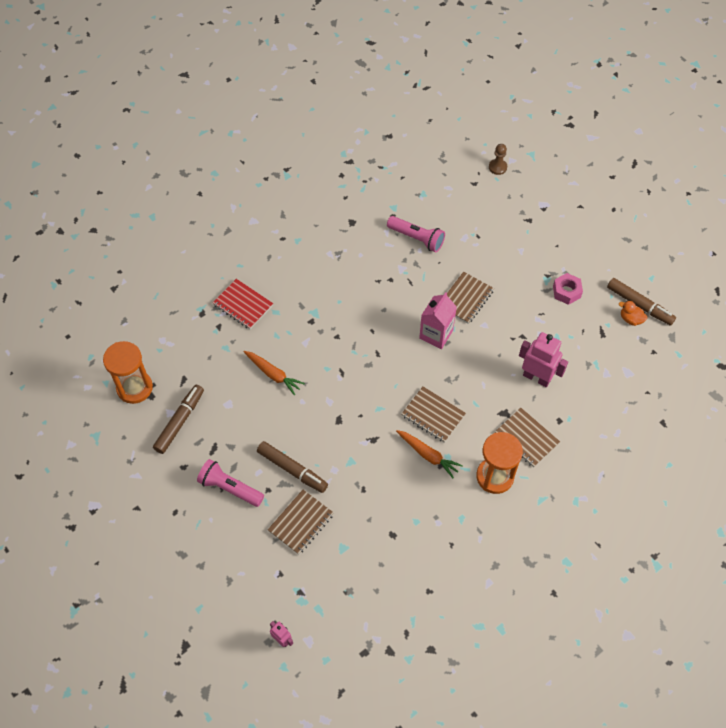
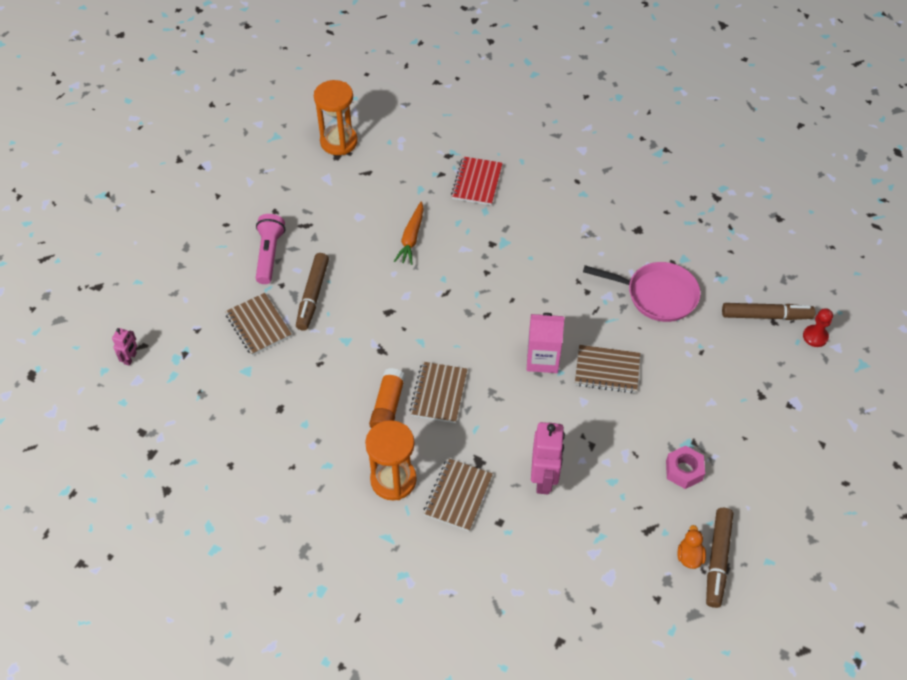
camera: 65 degrees right, 5 degrees down
brown marker [153,385,204,454] -> brown marker moved to [722,303,815,320]
brown notebook [268,490,334,555] -> brown notebook turned 45 degrees clockwise [225,293,292,356]
pink flashlight [387,216,445,252] -> pink pan [583,262,701,322]
orange carrot [396,430,463,478] -> orange glue stick [369,368,405,429]
brown pawn [489,144,507,175] -> red pawn [803,308,833,347]

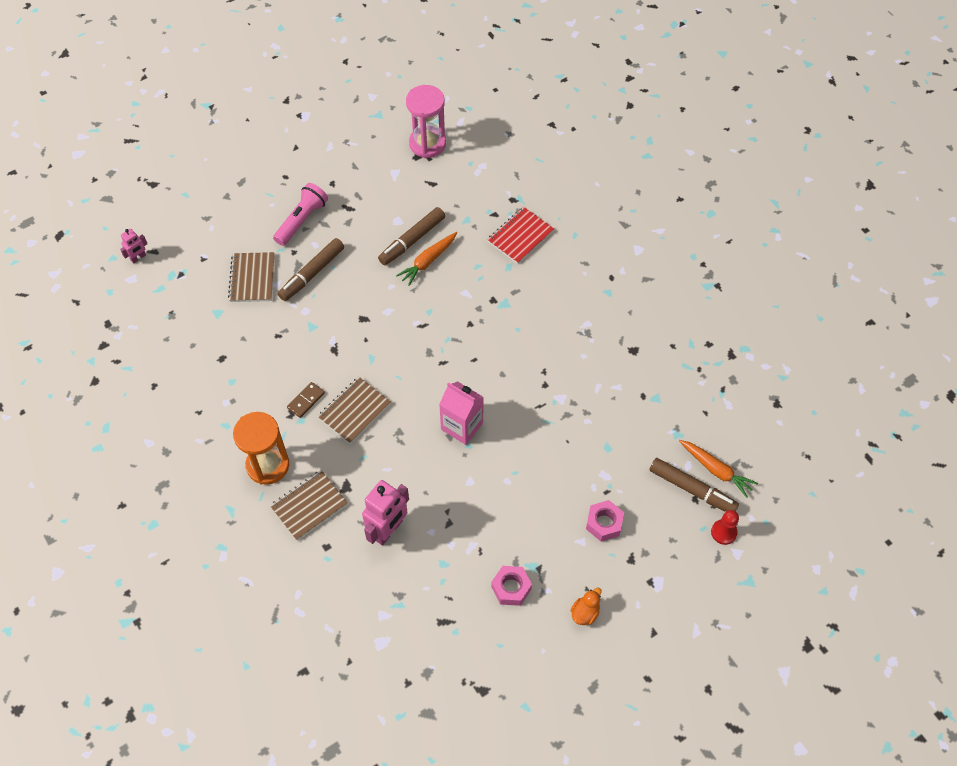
camera: 30 degrees right, 5 degrees up
orange hourglass [314,80,358,155] -> pink hourglass [406,85,446,158]
orange glue stick [369,368,405,429] -> brown domino [287,382,325,418]
brown notebook [575,345,640,394] -> none
pink pan [583,262,701,322] -> none
orange duck [677,525,706,569] -> orange duck moved to [570,588,602,625]
brown marker [706,508,733,608] -> brown marker moved to [378,207,445,265]
none -> pink nut [586,500,624,541]
none -> orange carrot [679,440,758,498]

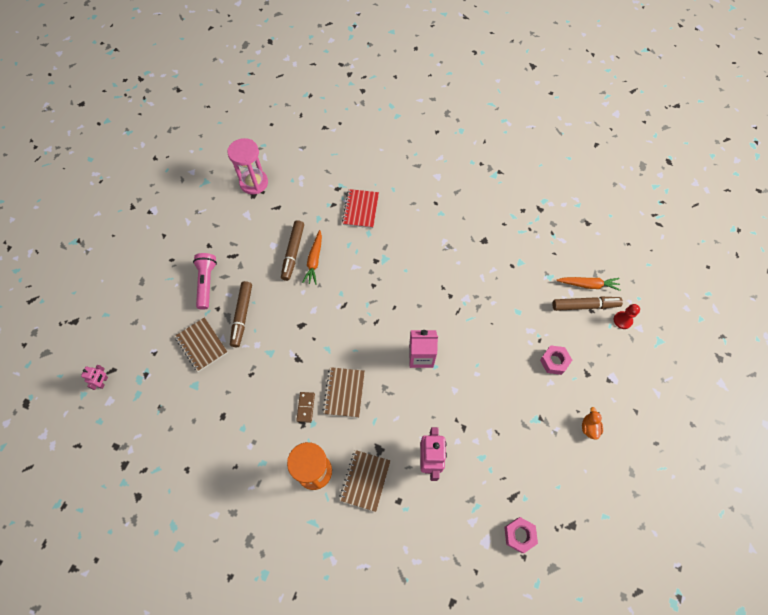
camera: 35 degrees left, 5 degrees up
pink nut [491,566,532,606] -> pink nut moved to [504,517,538,553]

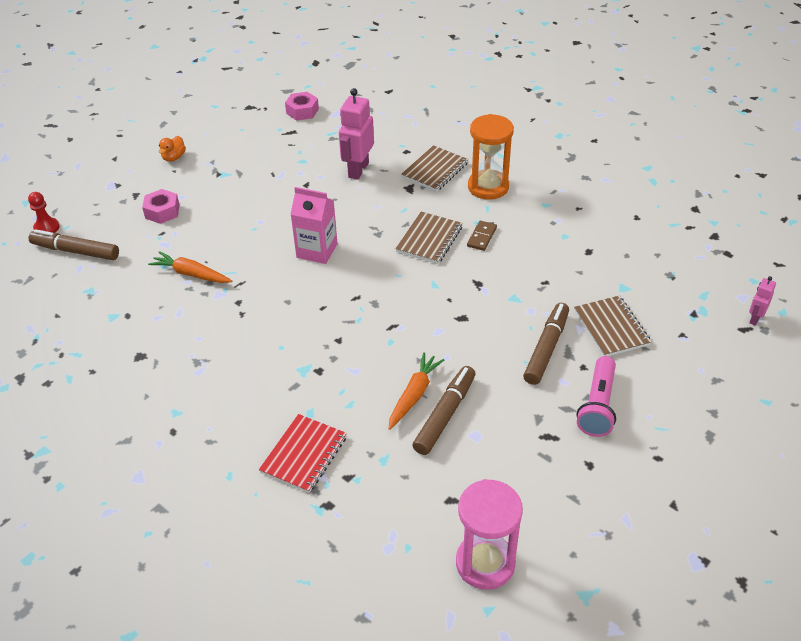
camera: 160 degrees left, 20 degrees down
orange carrot [556,277,621,291] -> orange carrot moved to [148,251,232,283]

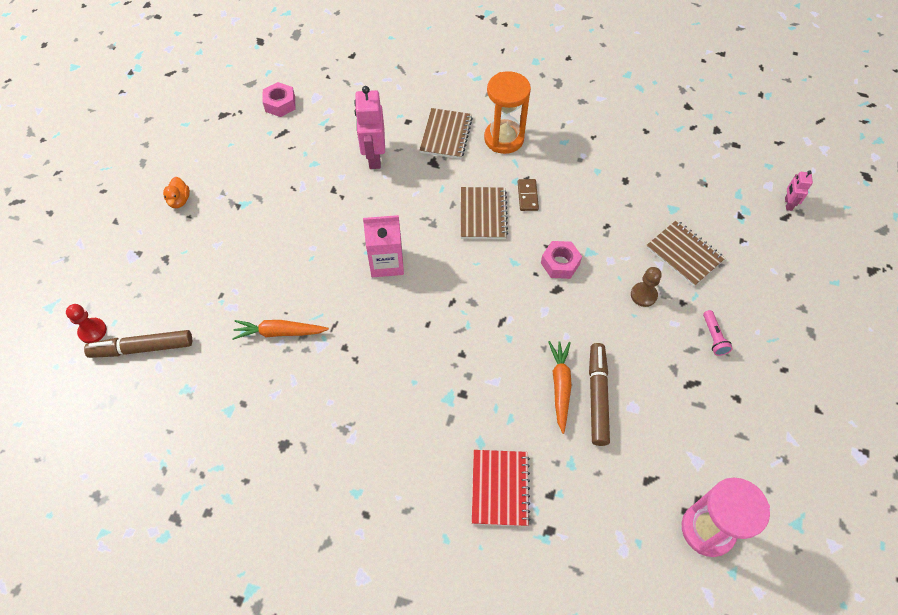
camera: 25 degrees left, 15 degrees up
pink nut [142,189,180,224] -> pink nut moved to [541,241,582,279]
brown marker [523,303,569,385] -> brown pawn [631,267,662,307]
pink flashlight [577,356,616,437] -> pink flashlight [703,310,733,356], size x0.56

